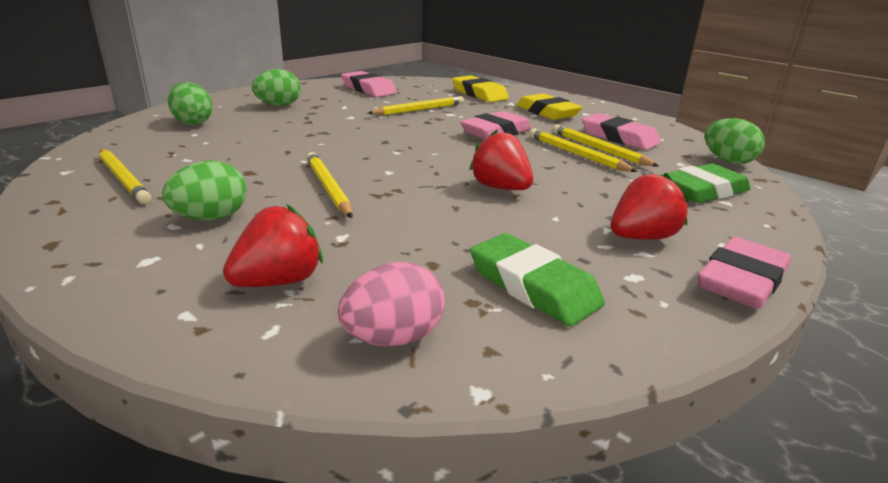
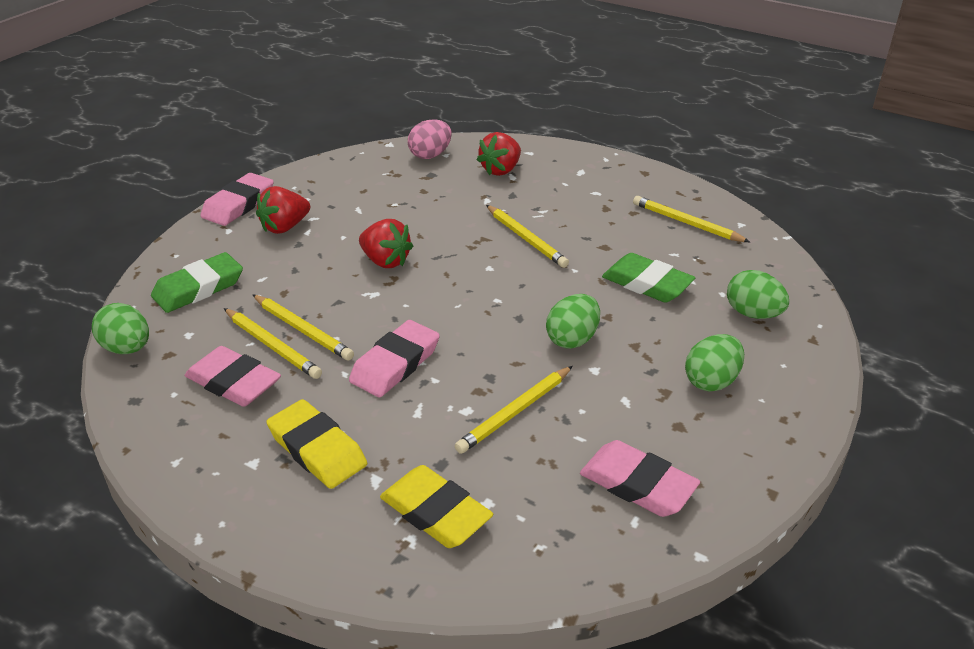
camera: 170 degrees right, 10 degrees up
green egg [162,160,247,220] -> green egg moved to [546,294,600,349]
green eraser [470,233,605,326] -> green eraser moved to [602,253,695,303]

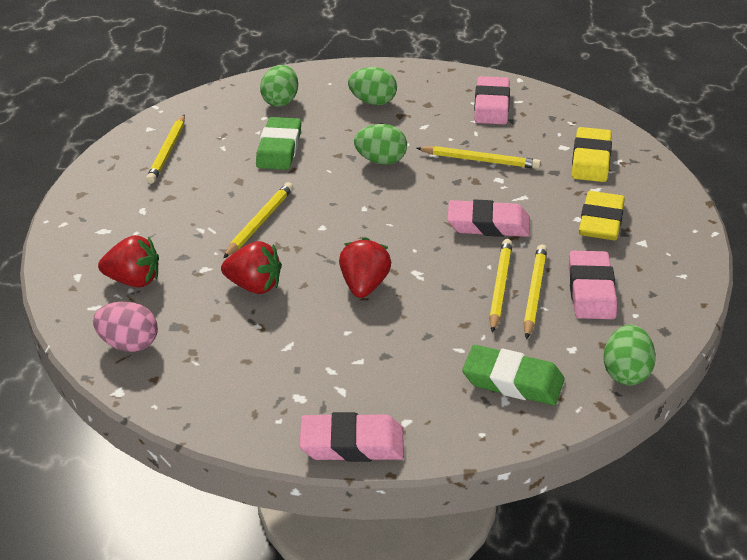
camera: 120 degrees left, 0 degrees up
red strawberry [256,186,310,234] -> red strawberry moved to [221,241,282,294]

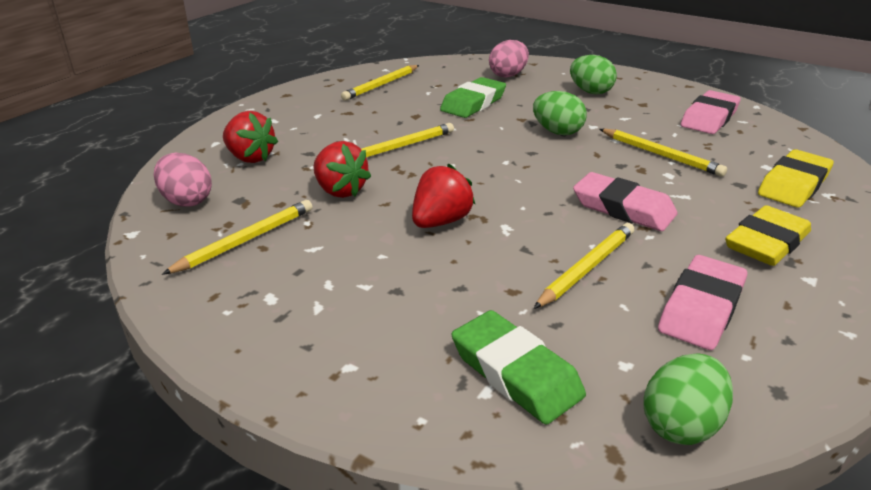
camera: 30 degrees right, 5 degrees down
green egg [260,65,298,107] -> pink egg [489,40,529,78]
pink eraser [299,412,404,462] -> none
yellow pencil [523,244,547,339] -> yellow pencil moved to [162,200,312,275]

